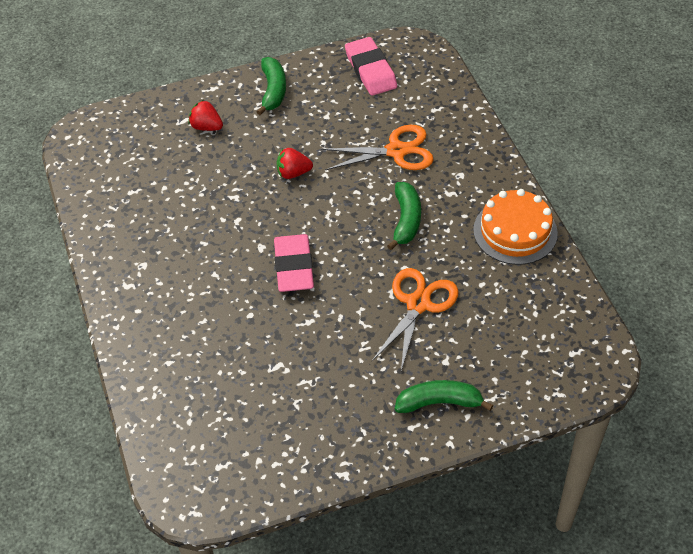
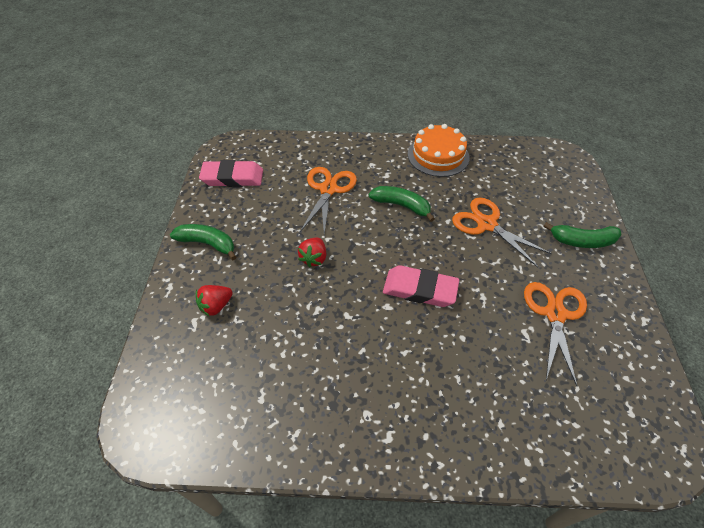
camera: 70 degrees left, 0 degrees up
green banana [395,380,493,413] -> green banana turned 105 degrees counterclockwise [543,222,622,248]
none -> orange scissors [524,282,587,387]

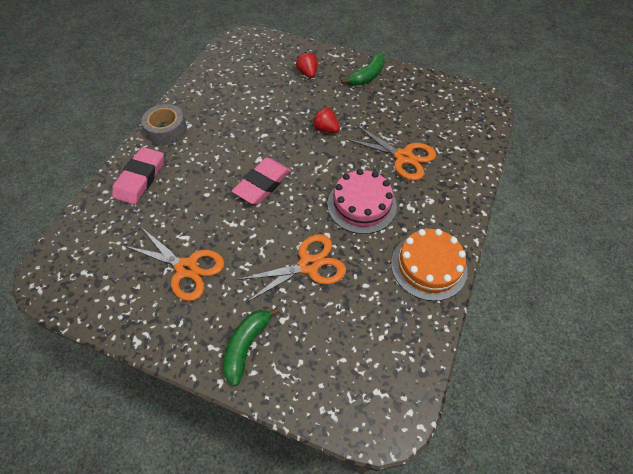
camera: 110 degrees right, 5 degrees up
pink eraser [199,160,263,187] -> pink eraser moved to [112,147,164,205]
green banana [369,186,435,222] -> pink cake [328,169,397,234]
none -> grey tape [141,104,187,145]

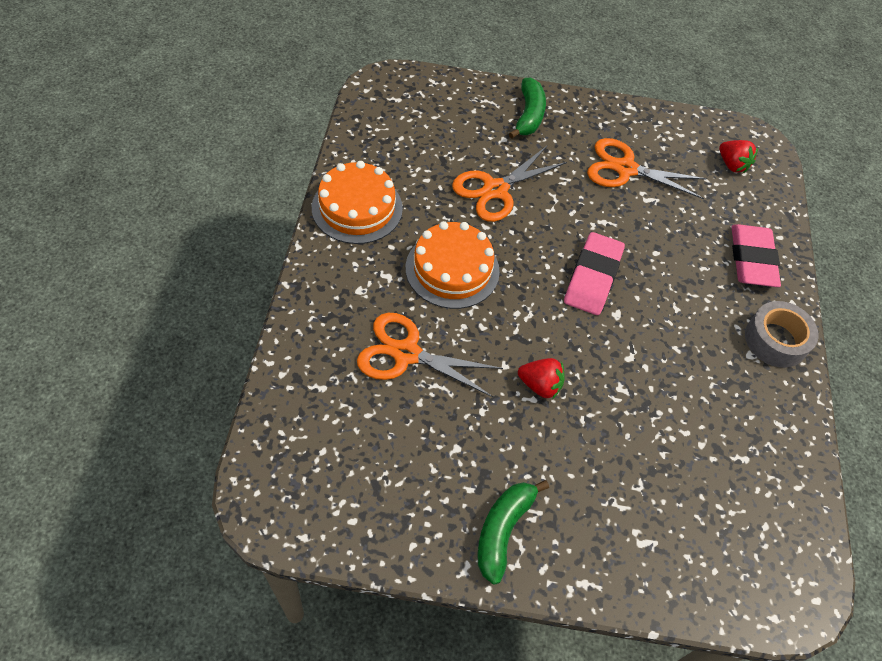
camera: 160 degrees right, 0 degrees up
red strawberry [296,52,318,78] -> red strawberry moved to [719,140,758,173]
pink cake [328,169,397,234] -> orange cake [406,221,500,309]

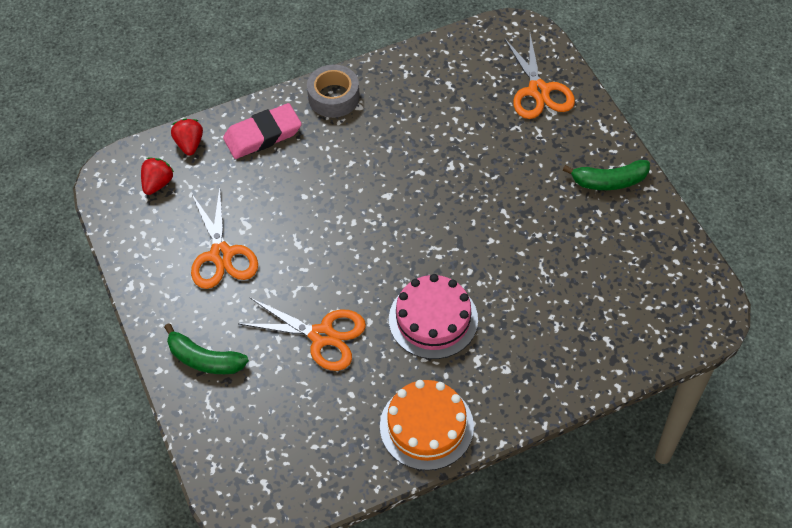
camera: 115 degrees left, 0 degrees up
orange scissors [357,313,503,397] -> orange scissors moved to [504,34,575,119]
orange cake [406,221,500,309] -> pink cake [389,274,478,359]
green banana [509,78,546,139] -> green banana turned 135 degrees counterclockwise [164,323,249,374]
red strawberry [518,358,565,399] -> red strawberry moved to [171,119,203,156]
pink eraser [564,232,625,315] -> none

